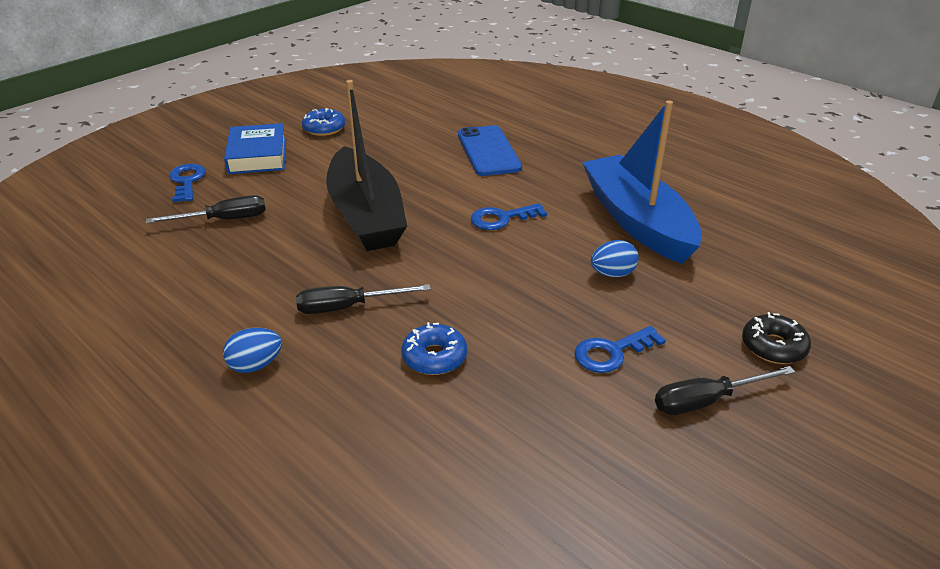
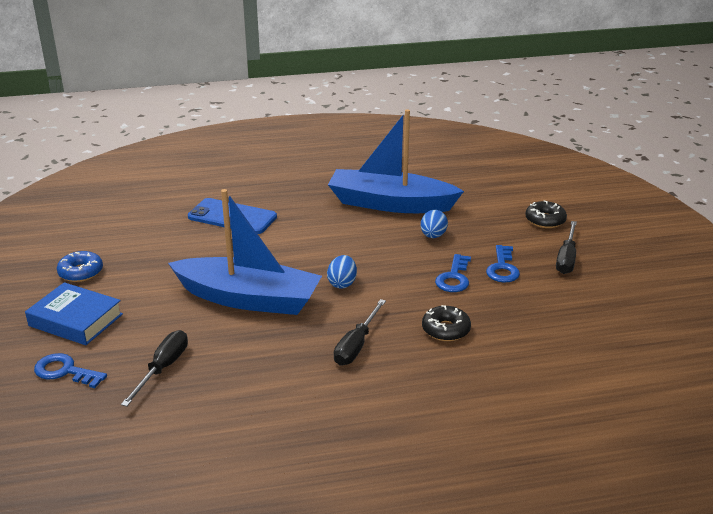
camera: 55 degrees left, 5 degrees down
blue egg [223,328,282,373] -> blue egg moved to [327,255,357,289]
black boat [326,80,407,251] -> blue boat [168,189,322,315]
blue donut [401,322,467,375] -> black donut [422,305,471,341]
blue key [471,203,547,230] -> blue key moved to [435,254,471,292]

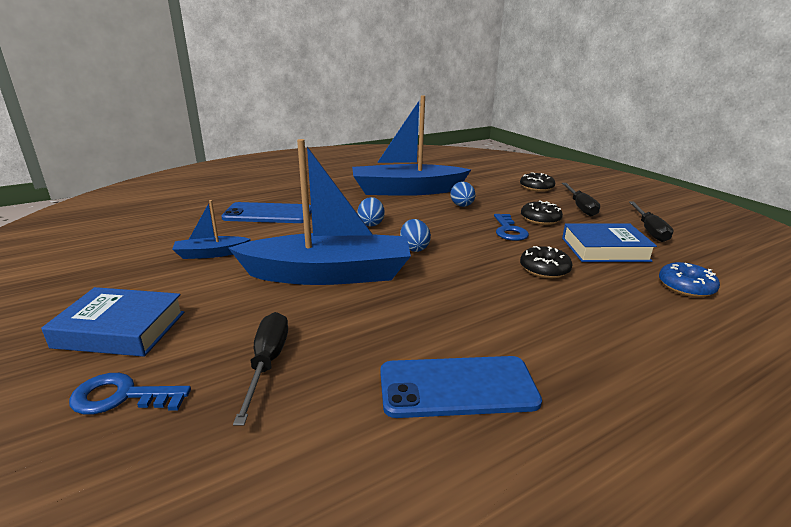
camera: 20 degrees left, 5 degrees down
blue donut [57,251,103,282] -> blue donut moved to [659,262,720,297]
black screwdriver [334,299,386,365] -> black screwdriver moved to [629,201,674,242]
blue key [486,245,520,283] -> black donut [521,200,563,225]
none -> blue boat [172,200,251,259]
none -> blue egg [357,197,384,227]
none -> blue phone [380,356,542,418]
none -> blue book [562,223,657,262]

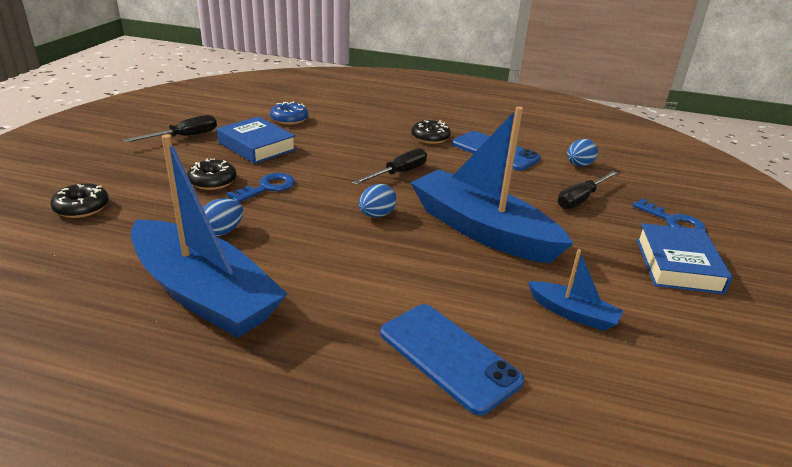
camera: 135 degrees left, 5 degrees up
blue book [41,287,184,357] -> blue book turned 45 degrees clockwise [636,223,732,294]
blue egg [357,197,384,227] -> blue egg moved to [567,139,598,166]
black donut [520,246,572,278] -> black donut moved to [411,120,451,144]
black screwdriver [562,183,600,216] -> black screwdriver moved to [352,148,427,185]

